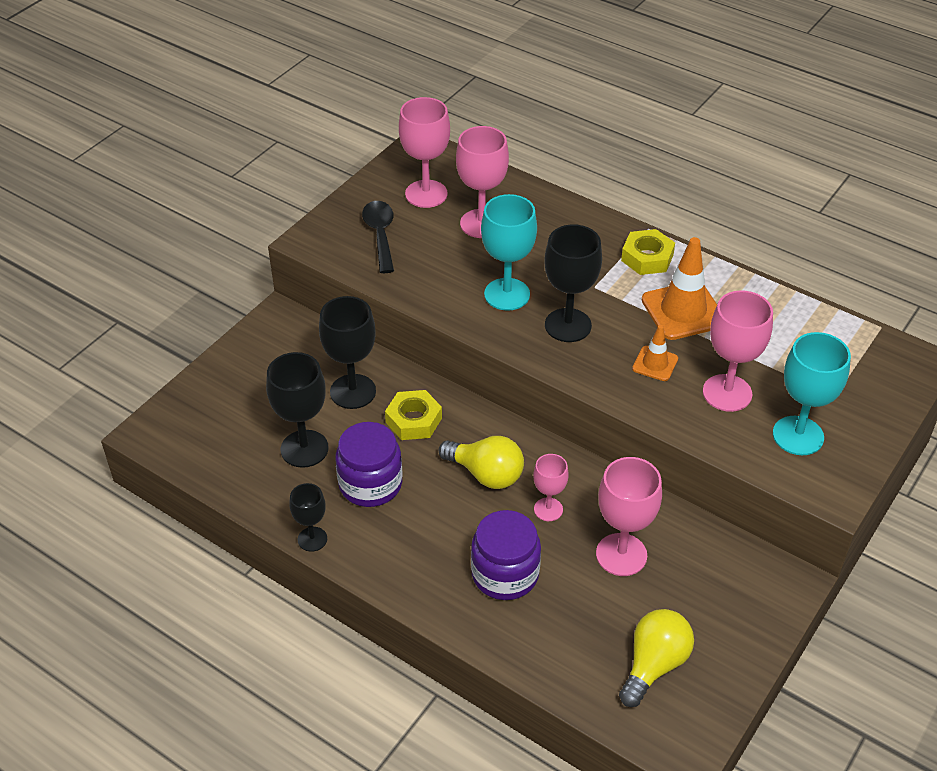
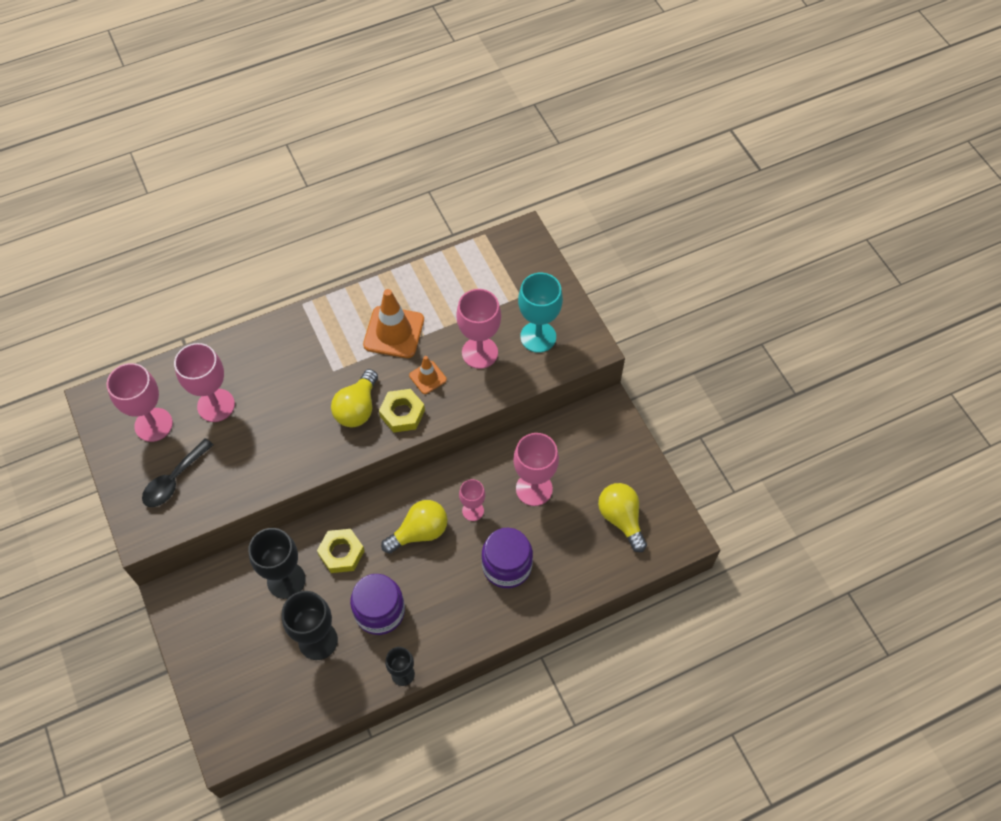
camera: 60 degrees left, 15 degrees up
black spoon [362,201,394,273] -> black spoon turned 75 degrees counterclockwise [142,438,214,507]
turquoise goblet [481,194,537,311] -> none
black goblet [545,224,602,342] -> yellow light bulb [331,369,378,427]
yellow nut [621,229,675,275] -> yellow nut moved to [379,389,425,432]

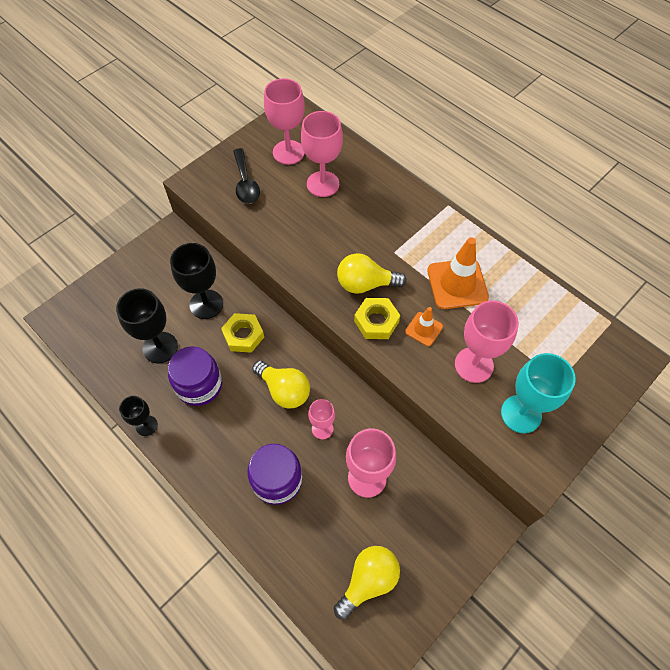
camera: 70 degrees right, 0 degrees up
black spoon [142,438,214,507] -> black spoon turned 120 degrees counterclockwise [233,148,260,204]

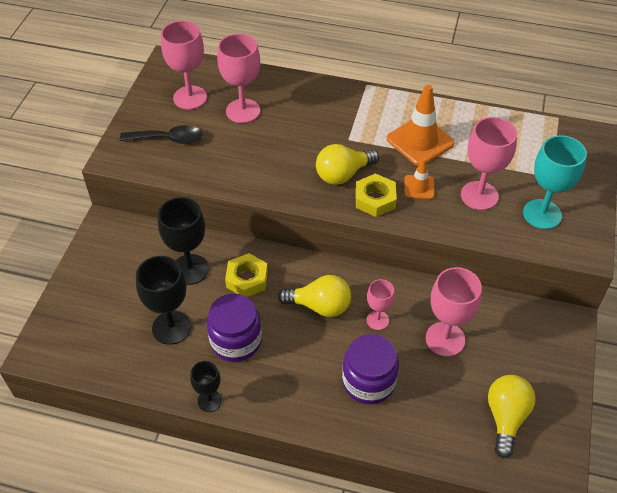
camera: 30 degrees left, 10 degrees down
black spoon [233,148,260,204] -> black spoon turned 45 degrees counterclockwise [120,125,203,144]

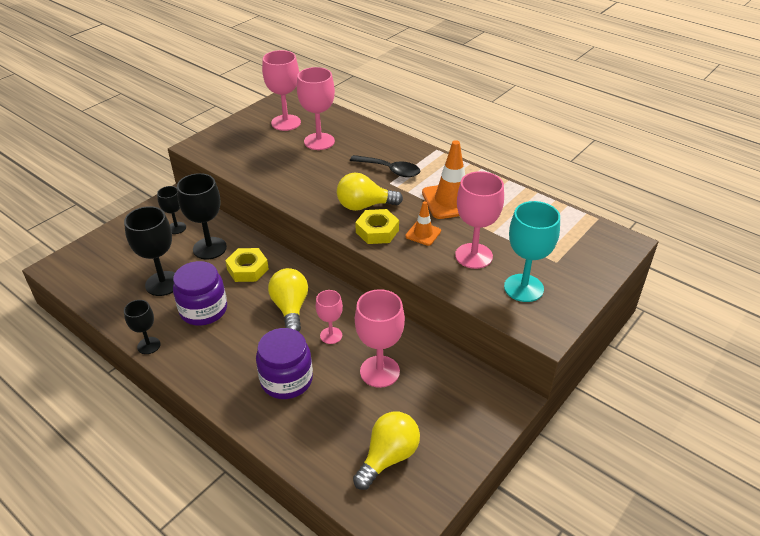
camera: 25 degrees right, 10 degrees down
black spoon [120,125,203,144] -> black spoon moved to [350,155,420,177]
yellow light bulb [278,275,351,317] -> yellow light bulb turned 135 degrees counterclockwise [268,268,308,332]
none -> black goblet [157,186,186,234]

